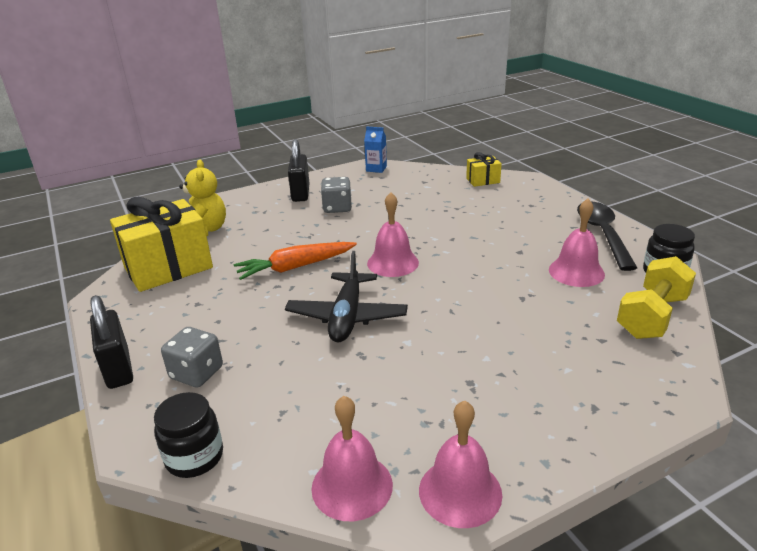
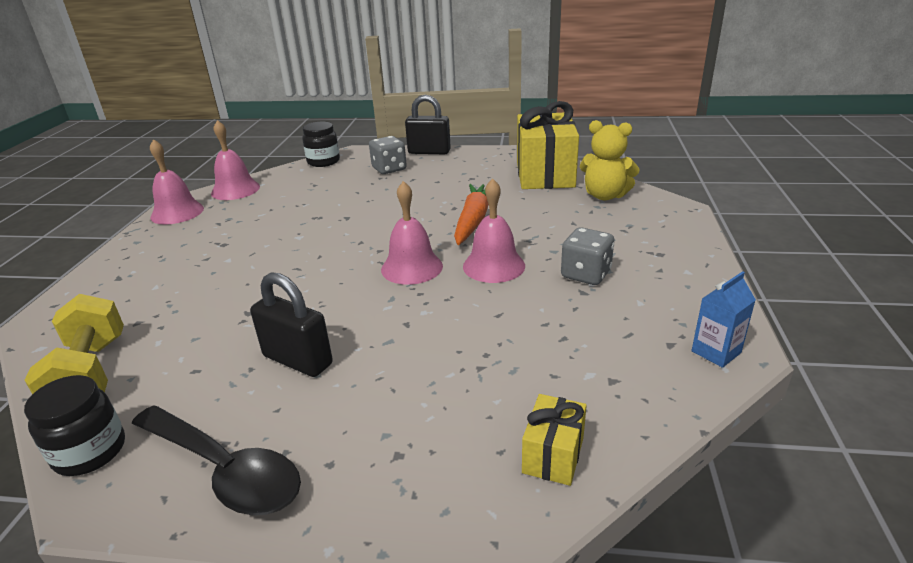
camera: 125 degrees right, 0 degrees up
black plane [285,251,408,342] -> none
black padlock [288,139,310,202] -> black padlock moved to [250,272,333,377]
pink bell [549,199,605,287] -> pink bell moved to [463,178,525,283]

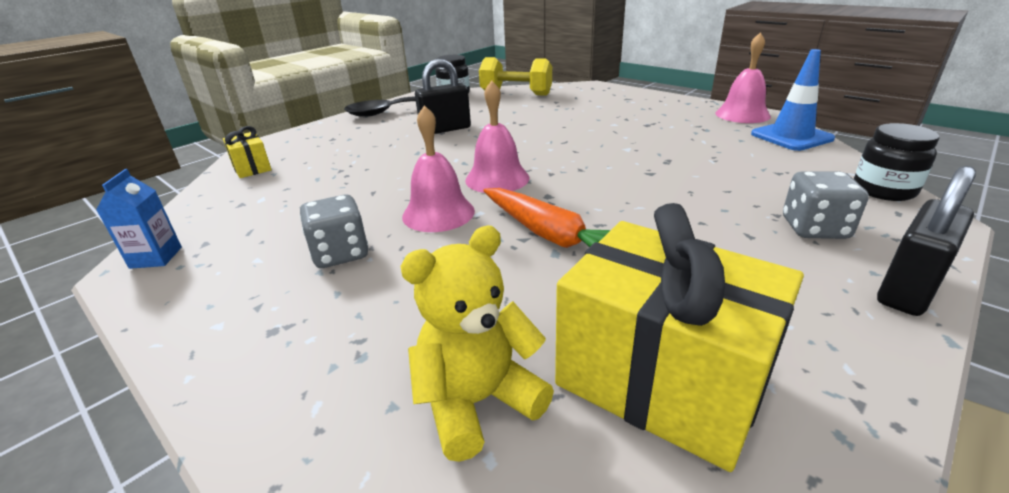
camera: 125 degrees right, 0 degrees up
pink bell [211,120,260,200] -> blue traffic cone [751,49,835,151]

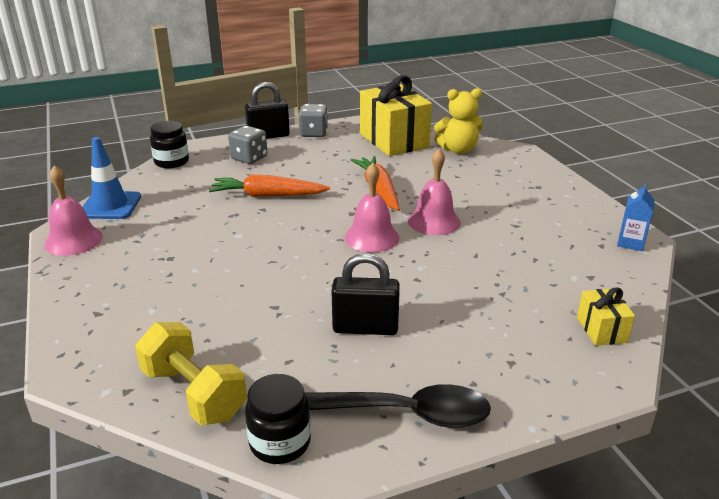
camera: 155 degrees left, 0 degrees up
grey dice [300,195,368,268] -> grey dice moved to [298,104,328,137]
none -> orange carrot [209,175,330,197]

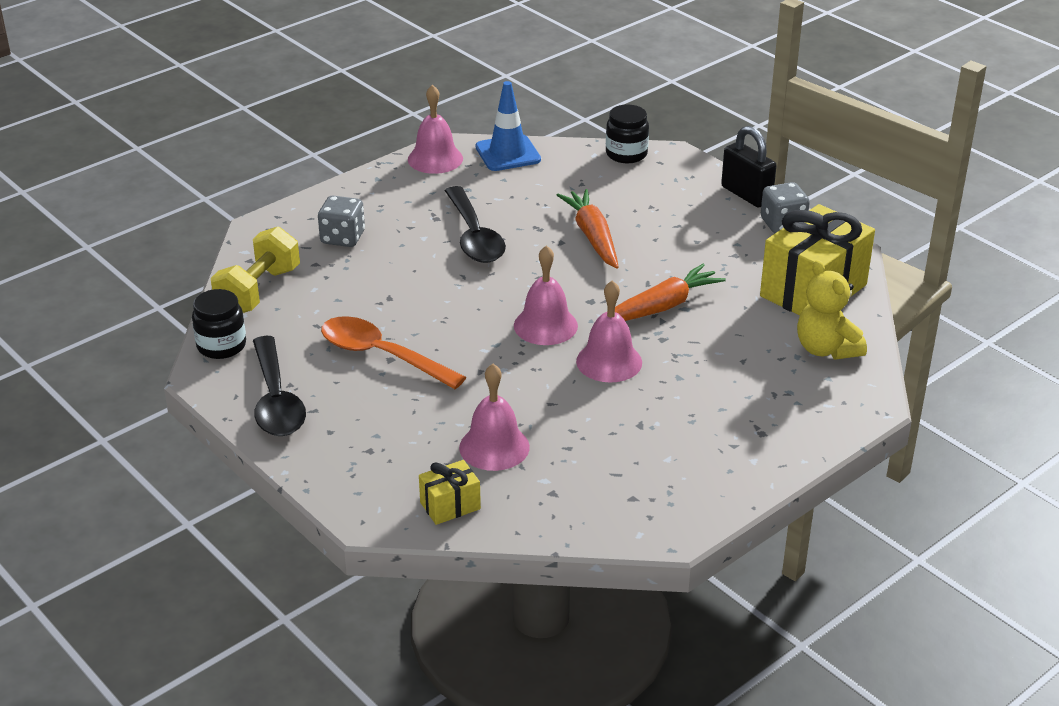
camera: 70 degrees right, 5 degrees up
grey dice [228,126,267,164] -> grey dice moved to [318,196,365,247]
black padlock [332,253,400,335] -> orange spoon [321,316,466,389]
blue carton [617,183,655,251] -> none
none -> black spoon [445,186,506,263]
none -> pink bell [459,364,530,471]

